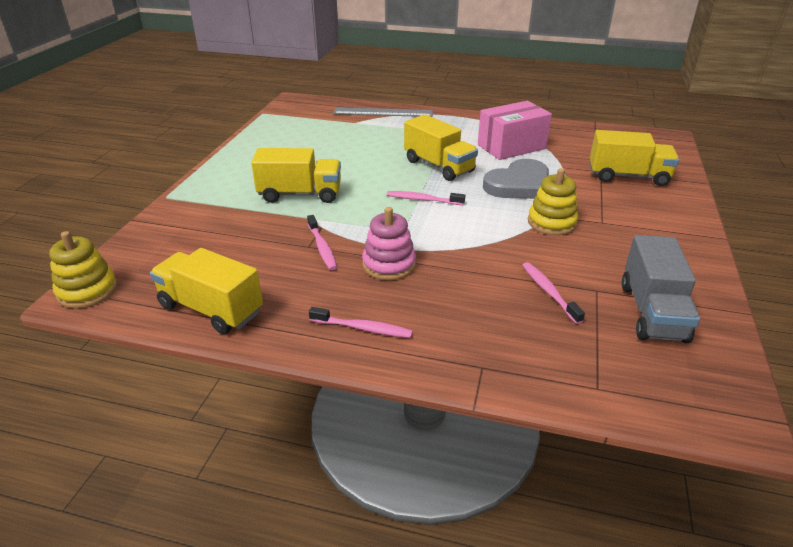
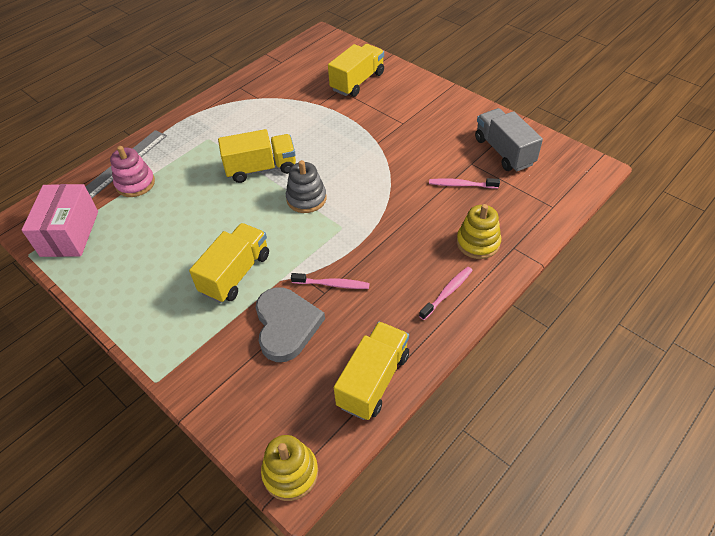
camera: 60 degrees left, 15 degrees up
yellow truck [150,248,263,334] -> yellow truck turned 150 degrees clockwise [334,322,409,420]
pink stacking toy [362,207,416,280] -> pink stacking toy moved to [110,146,155,197]
pink toothbrush [387,191,465,205] -> grey stacking toy [286,160,327,213]
pink box [478,101,552,160] -> pink box moved to [22,184,98,257]
grey heart [483,159,549,199] -> grey heart moved to [255,287,325,362]
yellow stacking toy [528,168,578,235] -> yellow stacking toy moved to [457,204,501,259]
grey truck [622,235,700,343] -> grey truck turned 150 degrees counterclockwise [475,108,543,171]

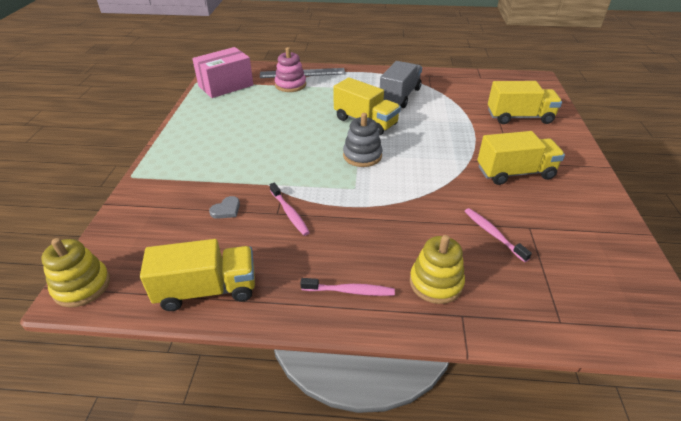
camera: 50 degrees right, 10 degrees down
yellow truck [189,223,269,303] -> yellow truck moved to [477,131,565,185]
grey heart [255,287,325,362] -> grey heart [209,196,240,219], size x0.42
grey truck [475,108,543,171] -> grey truck moved to [380,61,422,108]

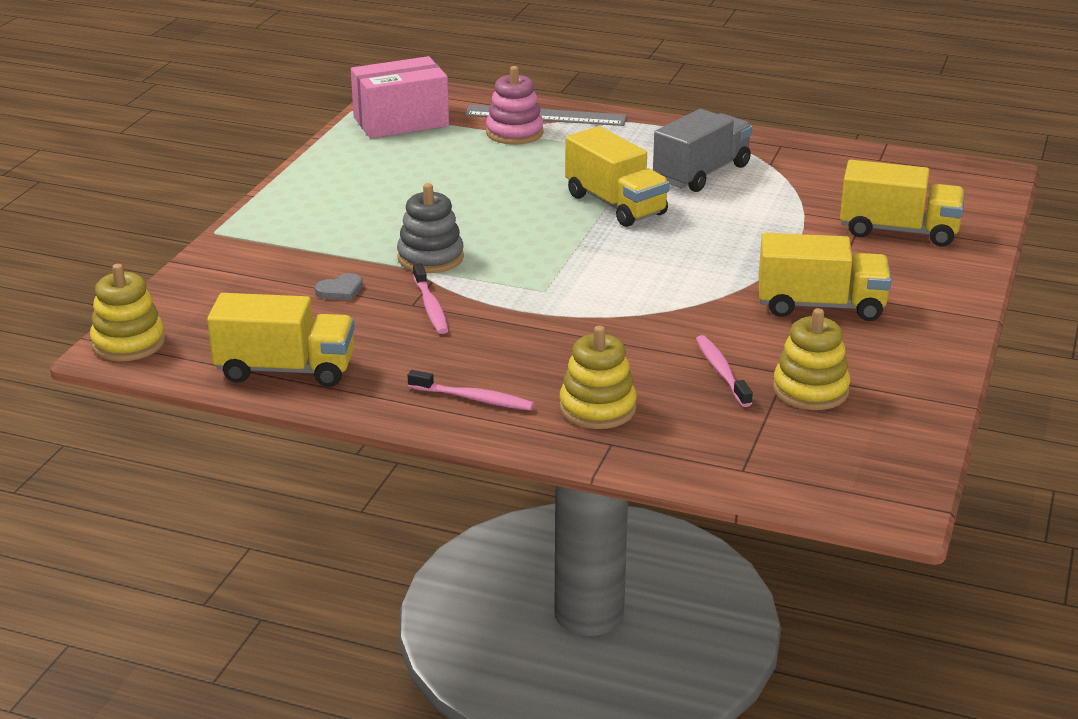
camera: 15 degrees right, 10 degrees down
grey stacking toy [343,113,383,167] -> grey stacking toy moved to [397,183,464,273]
none -> yellow stacking toy [773,308,850,410]

